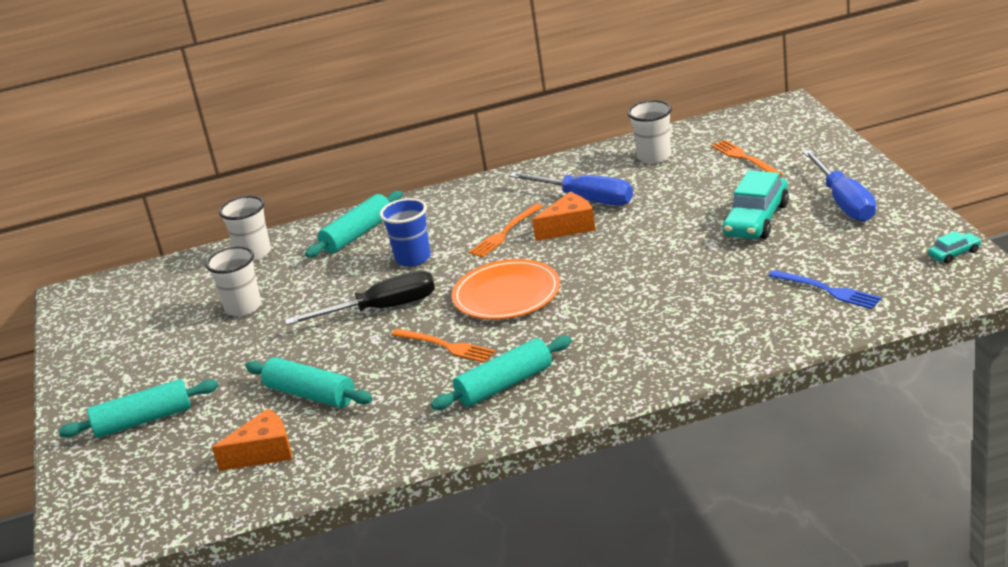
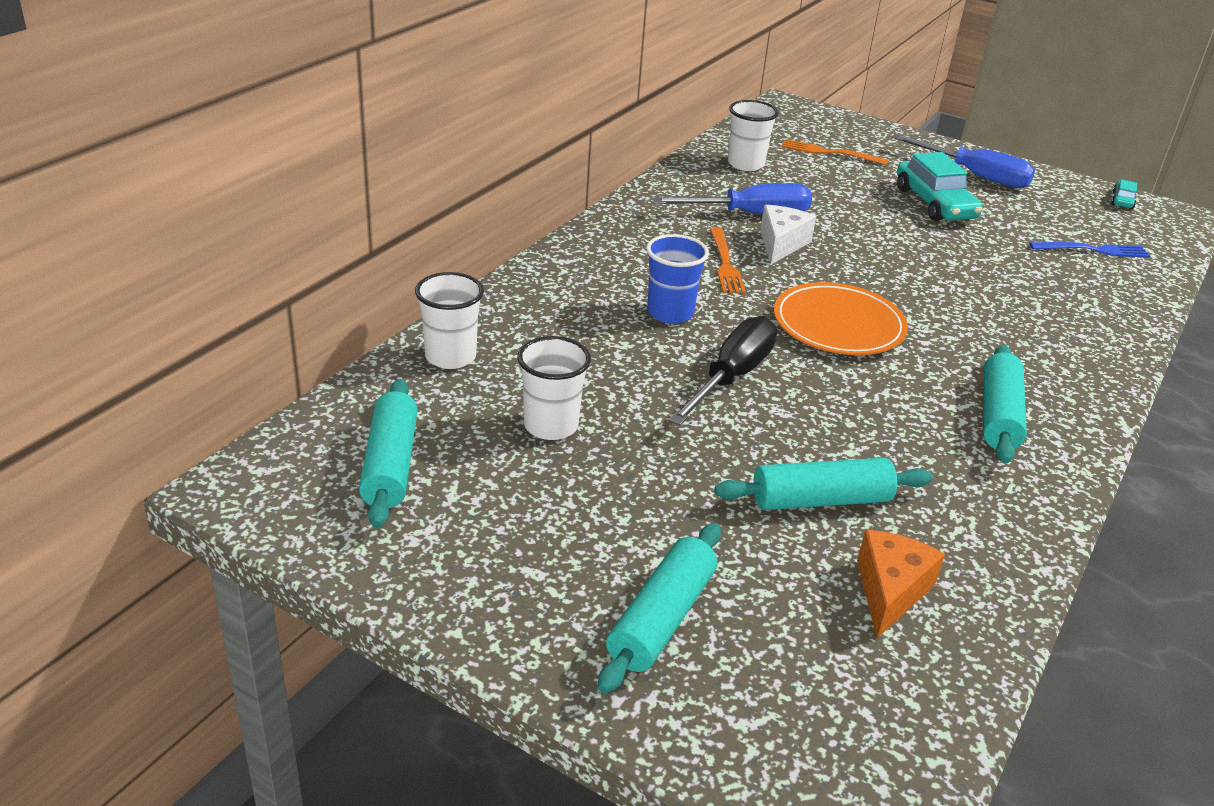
camera: 50 degrees left, 5 degrees up
turquoise rolling pin [305,191,403,258] -> turquoise rolling pin moved to [359,379,418,528]
orange fork [391,329,495,363] -> none
orange cheese [532,192,596,241] -> white cheese [760,205,816,264]

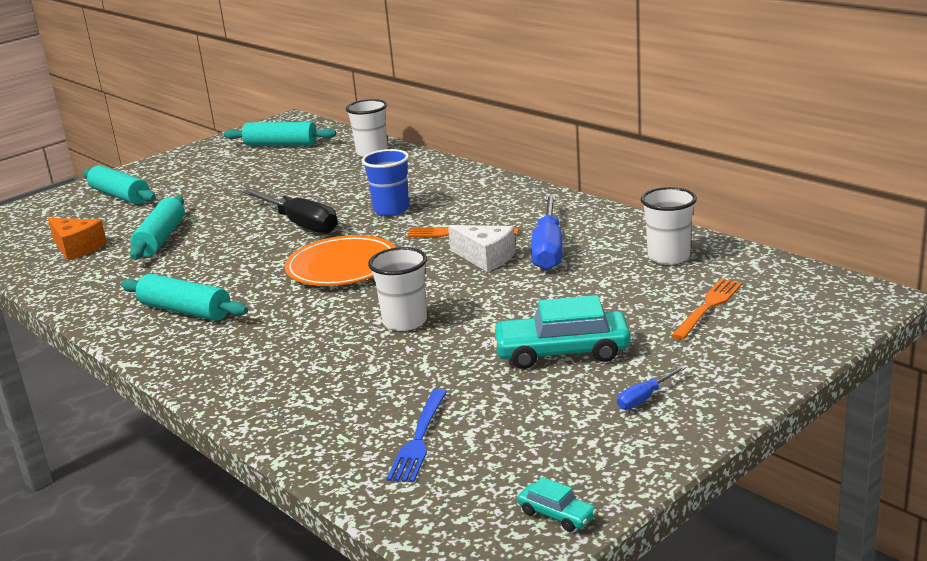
camera: 110 degrees right, 10 degrees down
white cup [517,336,591,440] -> white cup moved to [368,247,427,331]
blue screwdriver [891,134,1035,188] -> blue screwdriver [617,366,686,410], size x0.46

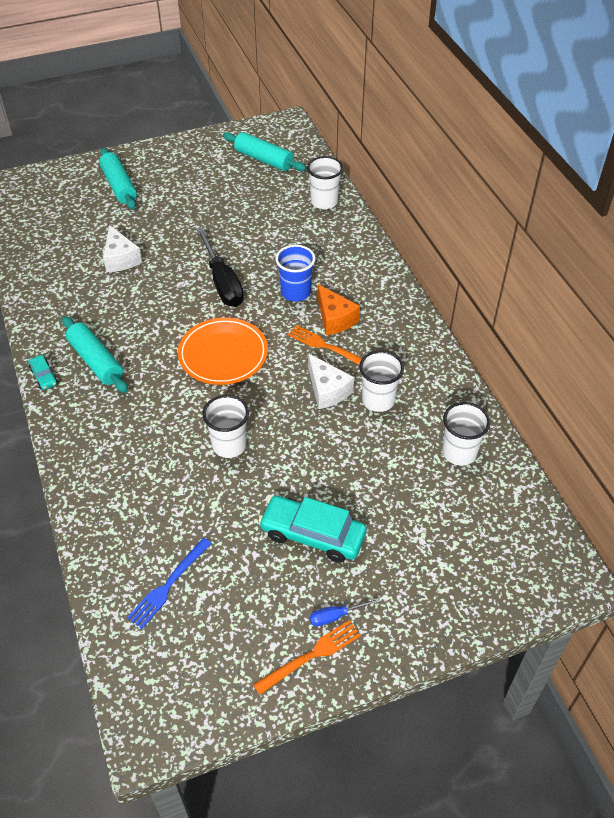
camera: 20 degrees right, 25 degrees up
orange cheese [48,218,107,261] -> orange cheese moved to [318,284,360,335]
turquoise rolling pin [130,196,185,259] -> white cheese [103,225,142,272]
turquoise car [517,477,597,532] -> turquoise car moved to [29,355,57,390]
blue screwdriver [531,195,563,270] -> white cup [359,350,404,412]
orange fork [671,279,742,340] -> orange fork moved to [253,620,361,695]

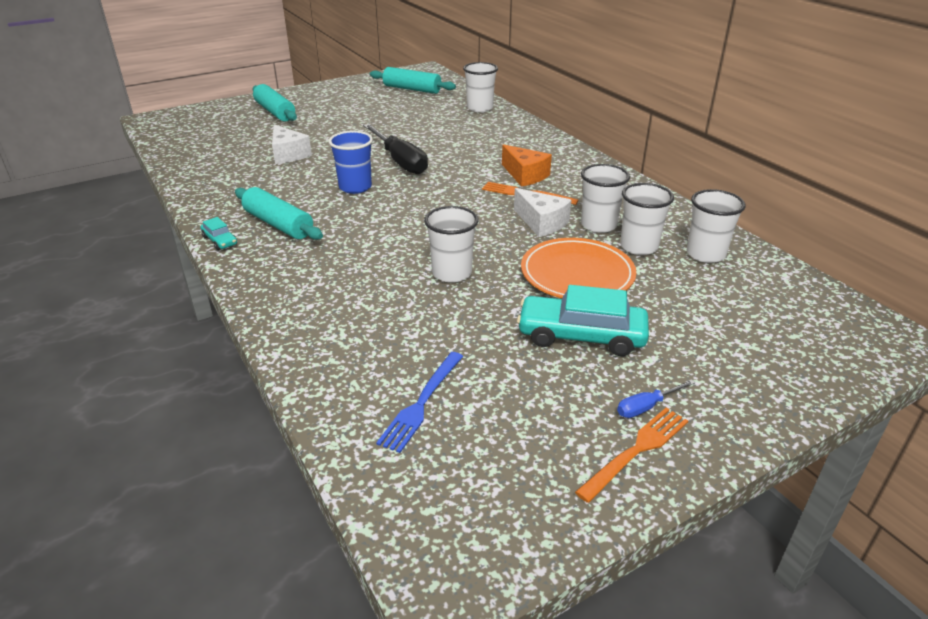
camera: 10 degrees left, 15 degrees down
orange plate [178,318,268,385] -> orange plate moved to [521,238,636,298]
blue cup [275,245,316,302] -> blue cup moved to [329,131,373,194]
none -> white cup [620,183,674,255]

